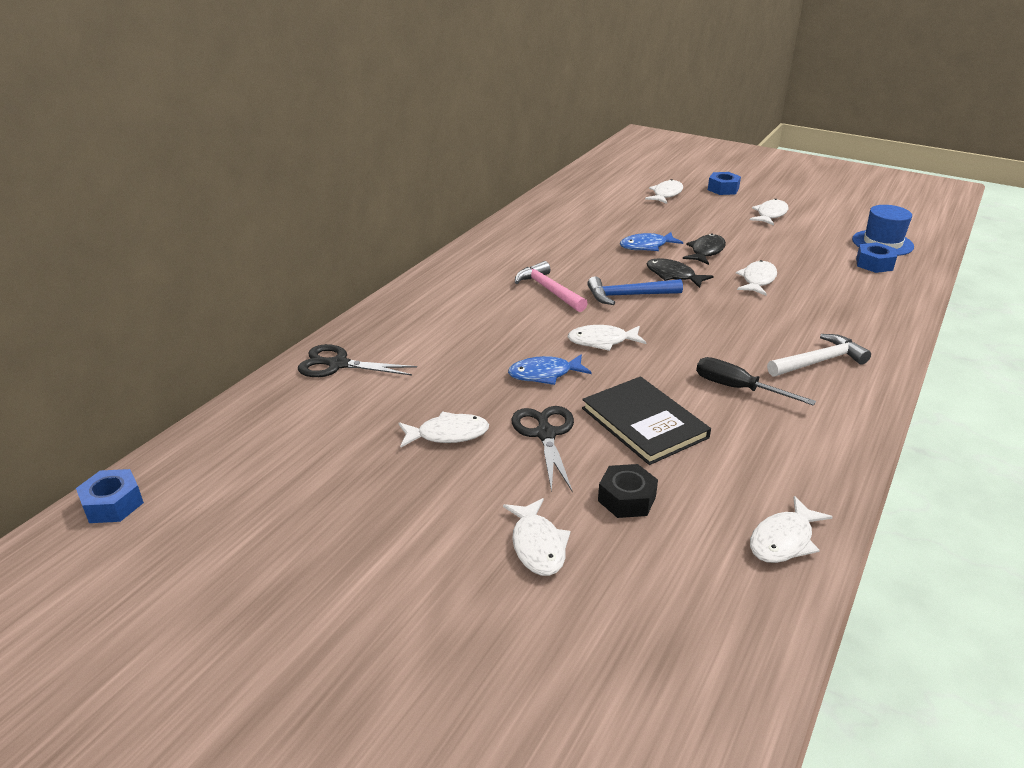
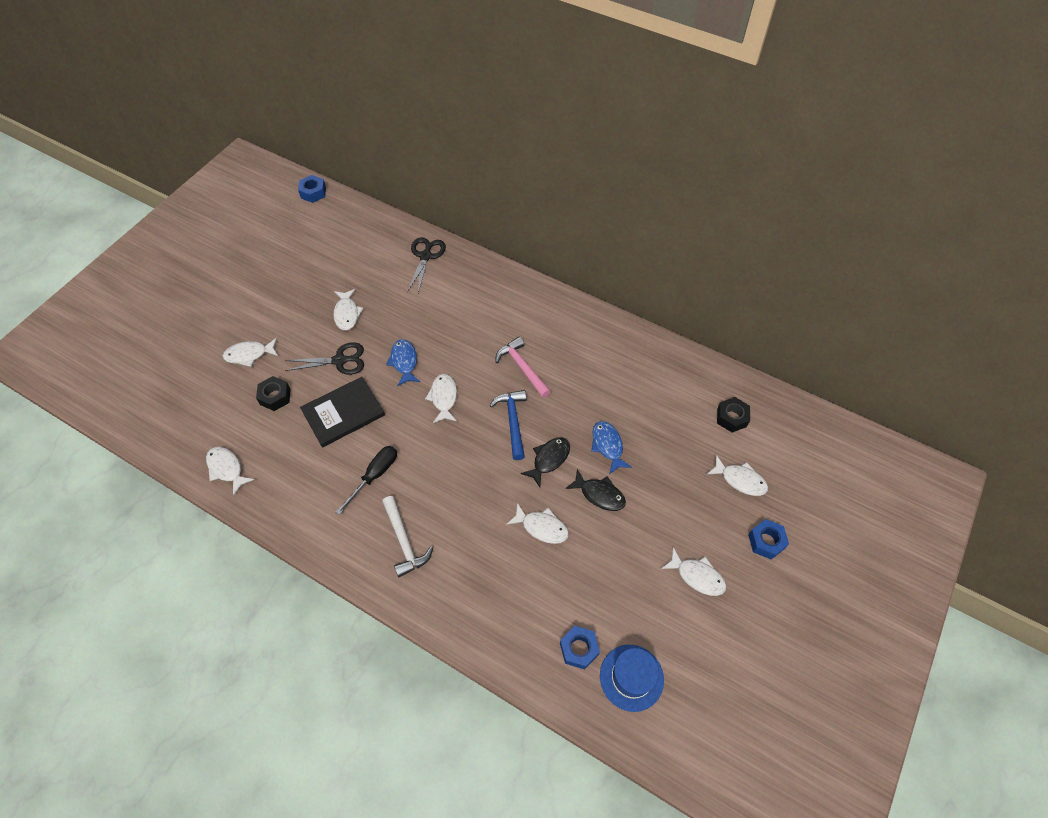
camera: 90 degrees right, 25 degrees up
pink hammer [515,261,588,312] -> pink hammer turned 90 degrees counterclockwise [495,337,551,398]
none -> black nut [717,397,750,432]

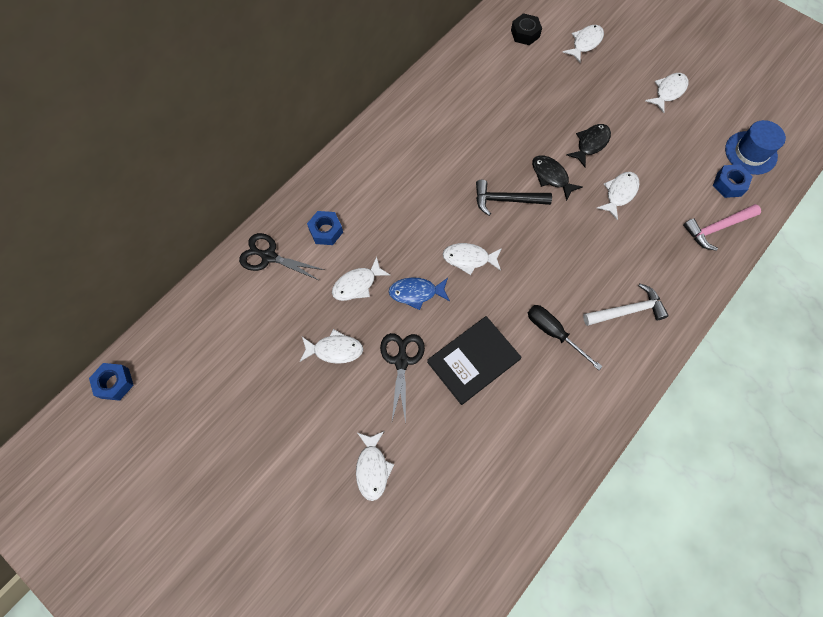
camera: 80 degrees left, 10 degrees up
white fish [206,447,255,496] -> white fish moved to [332,257,390,301]
black nut [256,376,291,411] -> none
black book [300,377,385,448] -> black book turned 75 degrees clockwise [427,316,521,405]
blue hammer [489,390,526,460] -> black hammer [476,180,552,216]
pink hammer [495,337,551,398] -> pink hammer moved to [683,204,761,251]
blue fish [591,421,632,474] -> none
blue nut [748,519,789,560] -> blue nut moved to [307,211,343,245]

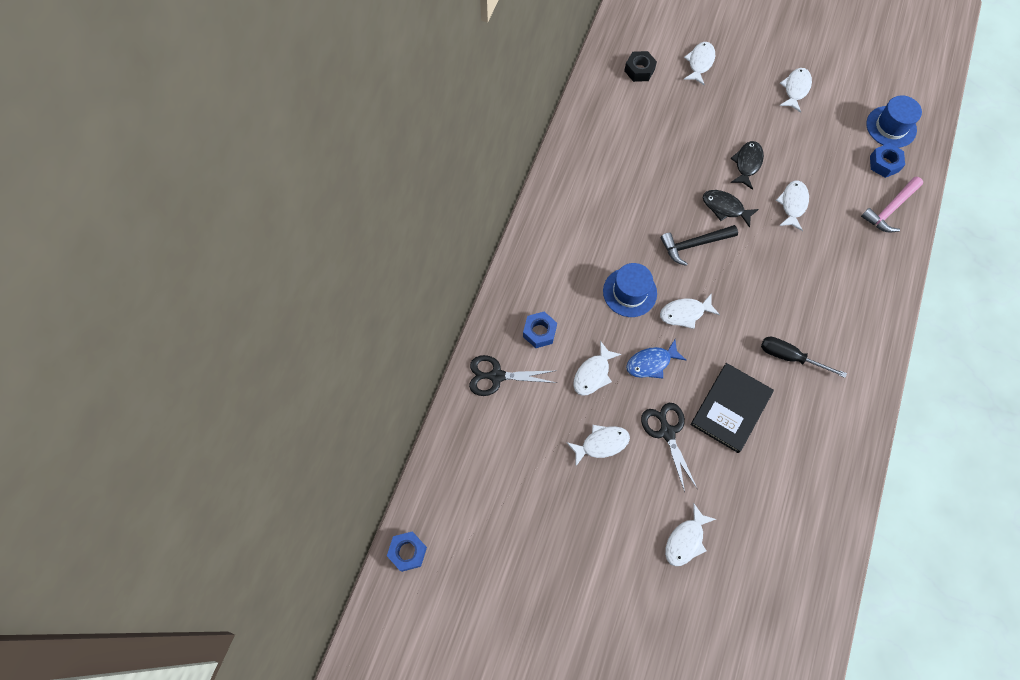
camera: 20 degrees left, 0 degrees up
white fish [356,431,395,501] -> white fish turned 60 degrees clockwise [665,503,716,566]
white hammer [583,283,669,326] -> none
none -> blue hat [603,263,657,317]

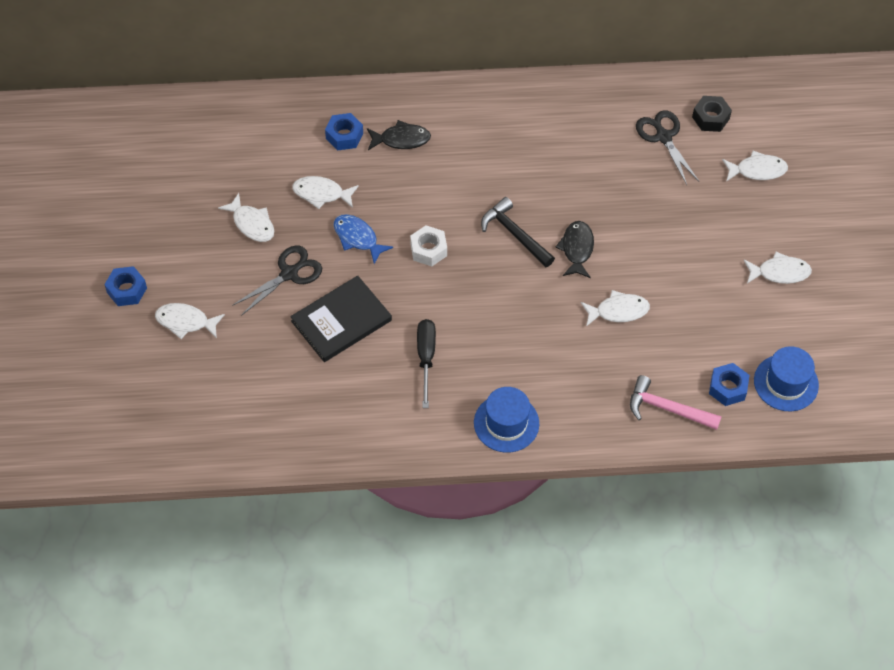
camera: 65 degrees right, 10 degrees down
blue nut [387,532,427,572] -> blue nut moved to [104,266,147,306]
black scissors [469,355,557,396] -> black scissors moved to [636,111,699,185]
blue hat [603,263,657,317] -> blue hat moved to [474,387,539,453]
white fish [660,293,720,329] -> white nut [410,225,447,266]
black book [690,363,774,453] -> black book turned 45 degrees counterclockwise [290,275,392,362]
black fish [730,141,764,190] -> black fish moved to [367,120,431,150]

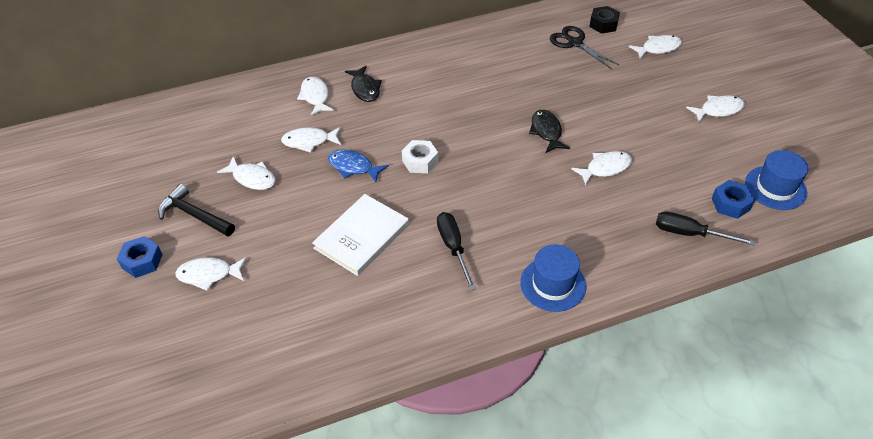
camera: 15 degrees left, 10 degrees down
black scissors [232,246,322,316] -> none
black book [290,275,392,362] -> white book [312,194,409,276]
blue nut [325,113,363,151] -> white fish [297,77,334,116]
black fish [367,120,431,150] -> black fish turned 90 degrees clockwise [345,66,382,102]
black hammer [481,197,555,267] -> black hammer moved to [158,184,235,237]
pink hammer [630,375,722,430] -> black screwdriver [656,211,756,246]

